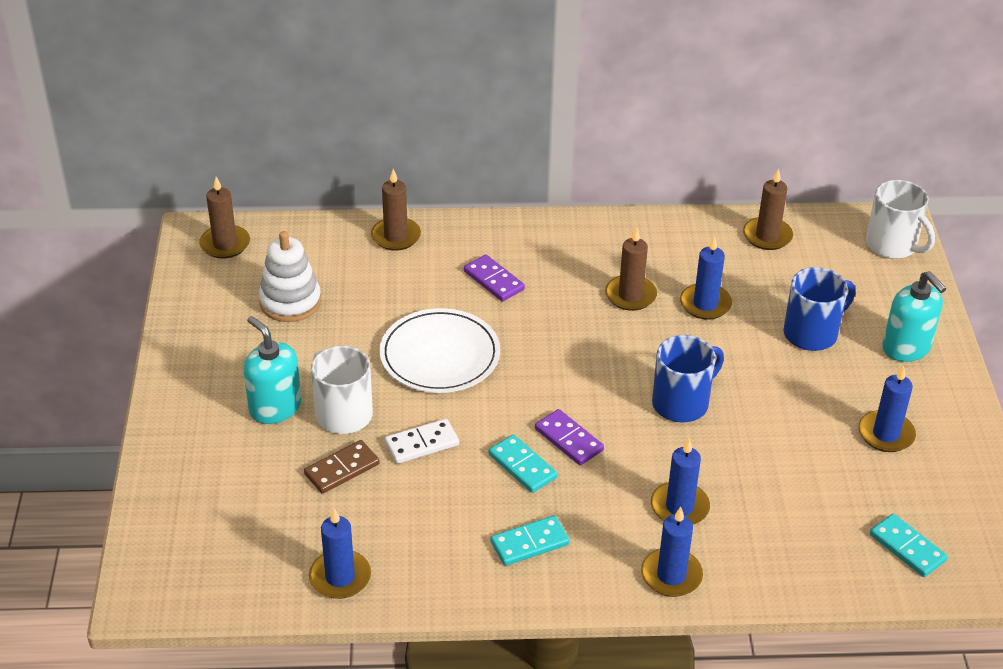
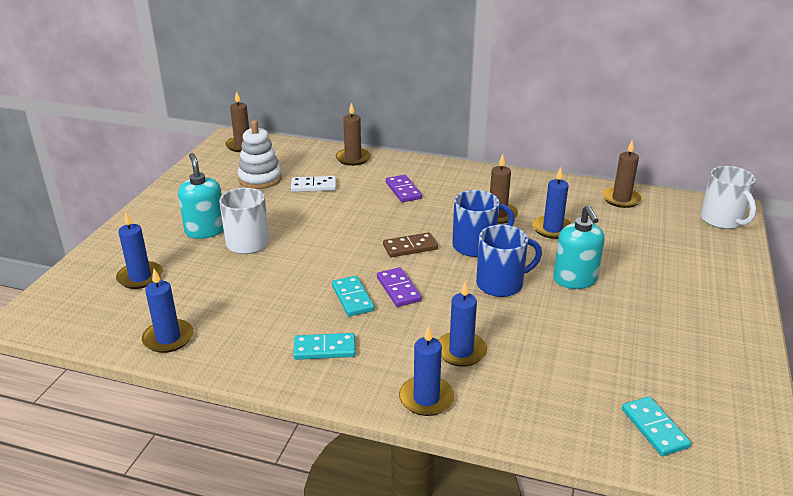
camera: 20 degrees right, 10 degrees down
brown domino [304,440,380,494] -> brown domino moved to [383,232,438,257]
white plate [379,308,500,393] -> none
white domino [385,419,459,464] -> white domino moved to [291,176,336,192]
blue mug [783,267,855,351] -> blue mug moved to [452,190,515,257]
blue candle [859,365,916,452] -> blue candle moved to [116,212,163,289]
turquoise soap dispenser [882,271,946,362] -> turquoise soap dispenser moved to [553,205,604,289]

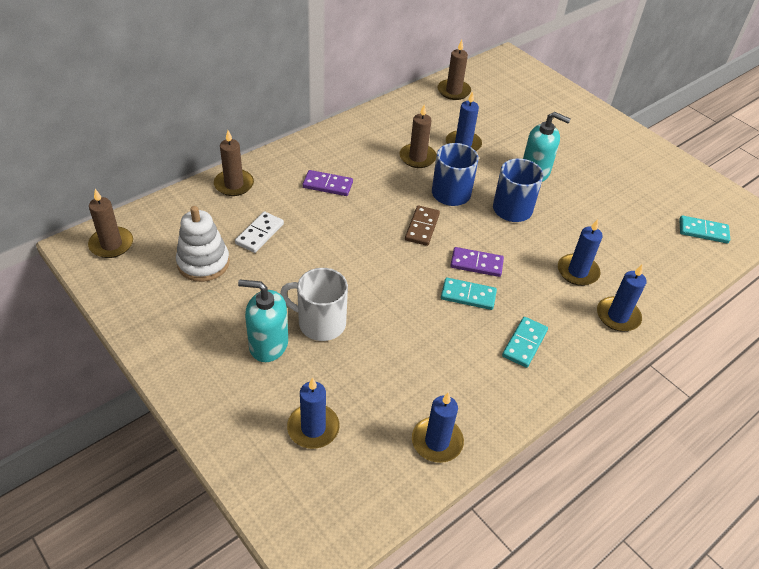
camera: 60 degrees left, 15 degrees up
white mug [700,166,756,229] -> none

